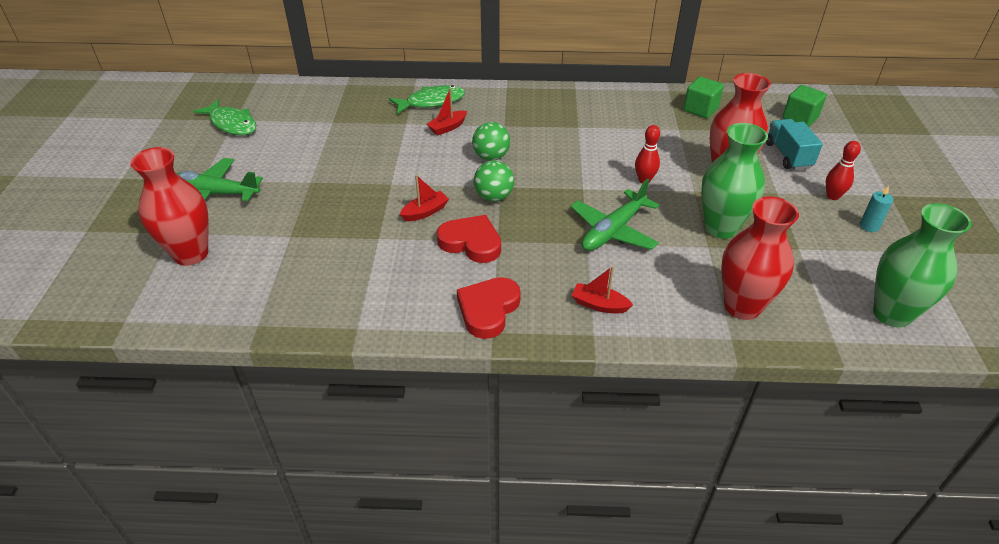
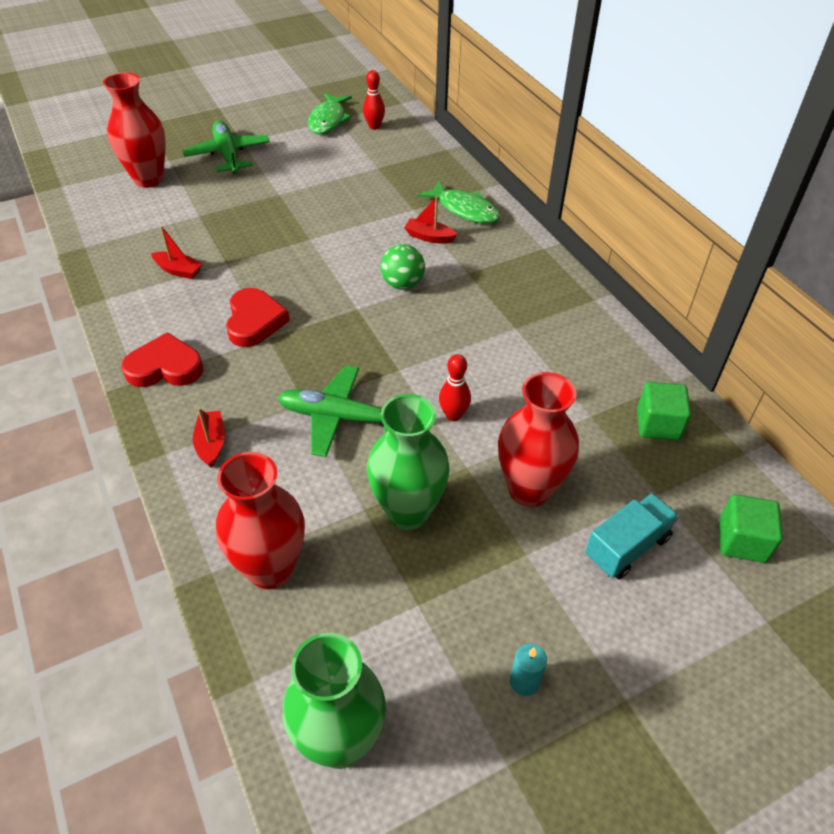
camera: 60 degrees right, 5 degrees up
red boat [400,175,449,221] -> red boat moved to [151,226,202,279]
green ball [474,160,514,201] -> none
red bowling pin [826,141,861,200] -> red bowling pin moved to [363,70,385,130]

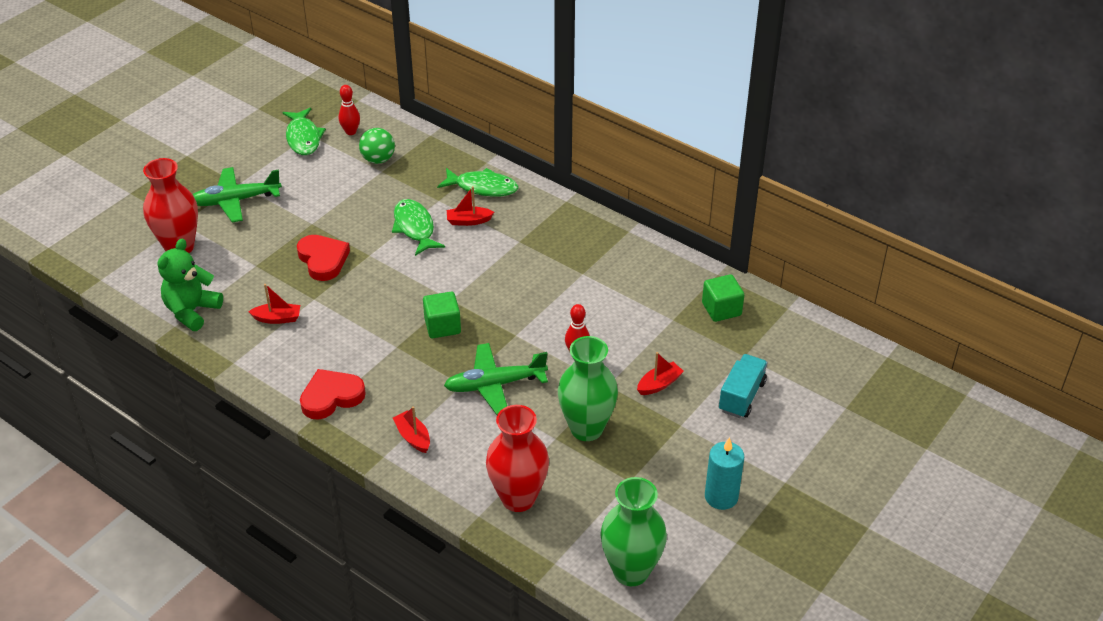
camera: 25 degrees left, 5 degrees down
green plane [182,120,270,174] -> green plane turned 60 degrees counterclockwise [193,167,282,222]
red heart [226,288,290,347] -> red heart moved to [297,235,350,281]
green ball [380,244,425,290] -> green ball moved to [359,128,395,164]
red vase [498,372,579,507] -> red boat [637,352,684,395]
turquoise candle [510,643,547,696] -> turquoise candle [705,437,744,510], size x1.66
green cube [719,494,783,563] -> green cube moved to [423,292,461,338]
none -> green teddy bear [157,239,223,331]
none -> green fish [392,199,445,256]

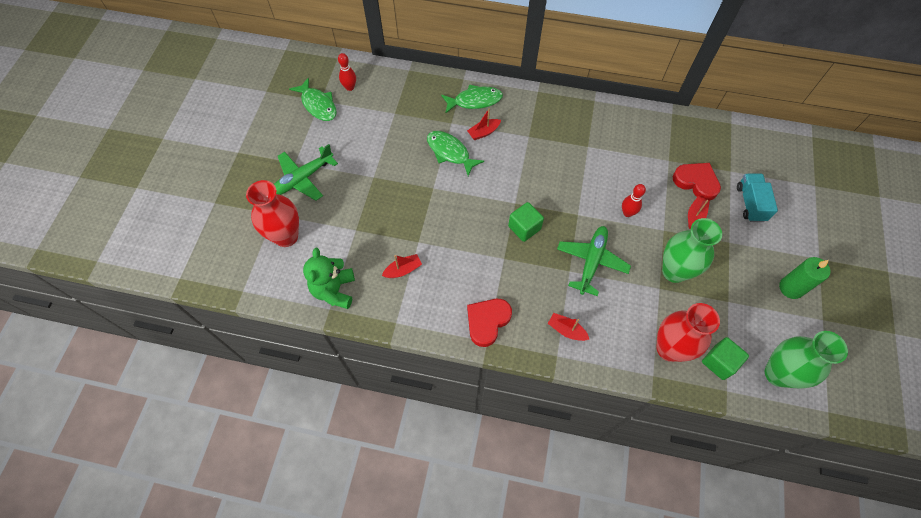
camera: 25 degrees left, 20 degrees up
red heart [297,235,350,281] -> red heart moved to [673,163,721,201]
green ball [359,128,395,164] -> none
green plane [444,343,548,415] -> green plane turned 150 degrees clockwise [557,226,631,296]
green cube [702,274,744,322] -> green cube moved to [702,337,749,380]
turquoise candle [705,437,744,510] -> green candle [779,257,831,299]

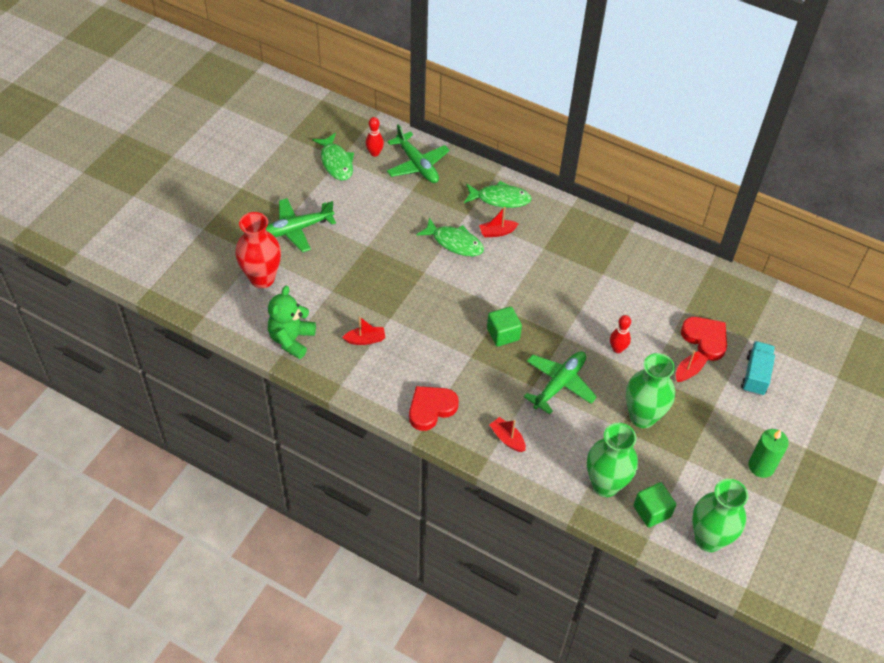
camera: 15 degrees right, 10 degrees down
green fish [427,131,484,176] -> green fish turned 150 degrees clockwise [416,217,484,256]
red vase [656,303,720,362] -> green vase [587,423,638,497]
none -> green plane [387,124,450,183]

